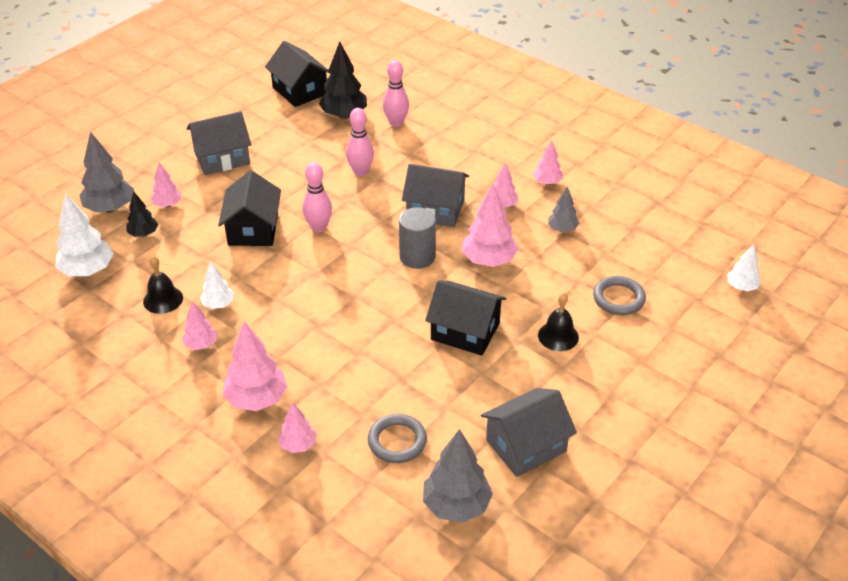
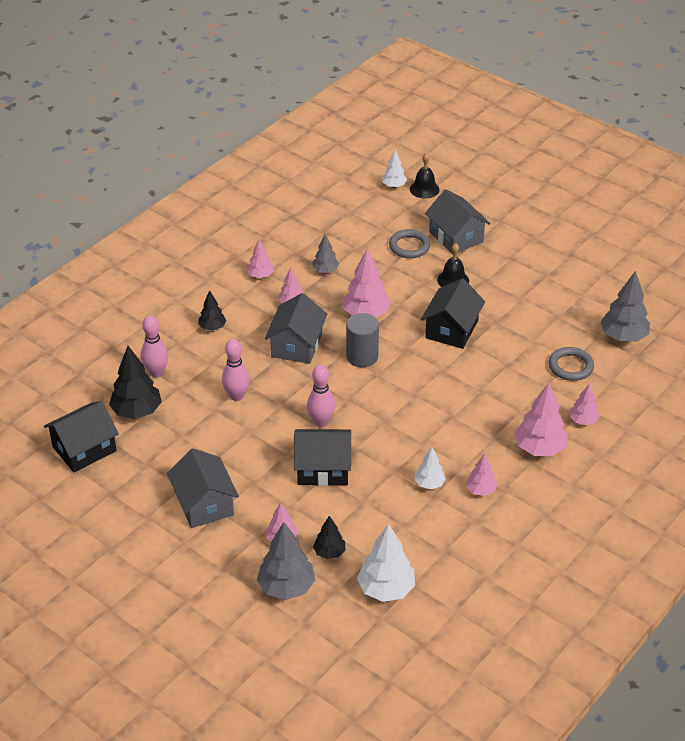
camera: 90 degrees left, 0 degrees up
black bell [143,256,183,314] -> black bell moved to [410,153,439,199]
grey house [481,388,577,477] -> grey house moved to [425,189,490,254]
none -> black tree [198,290,226,330]

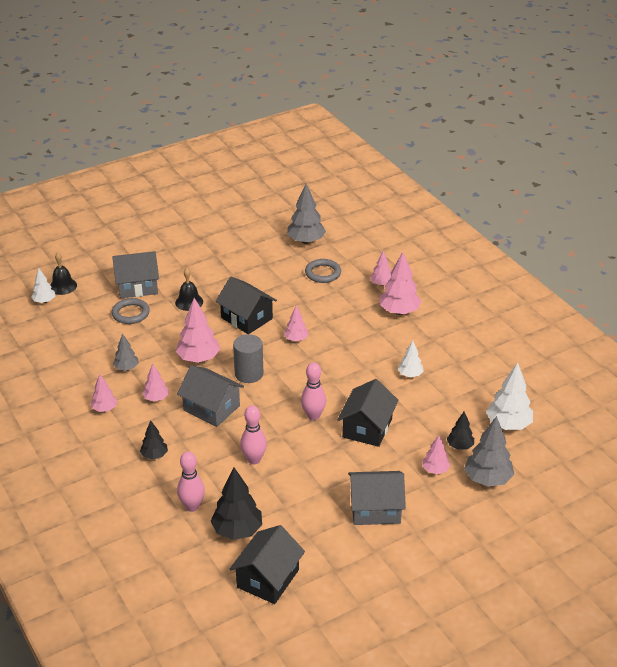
camera: 70 degrees left, 5 degrees down
black house [44,401,119,473] -> black house turned 45 degrees clockwise [230,525,305,604]
pink tree [466,453,498,496] -> pink tree moved to [284,306,309,341]

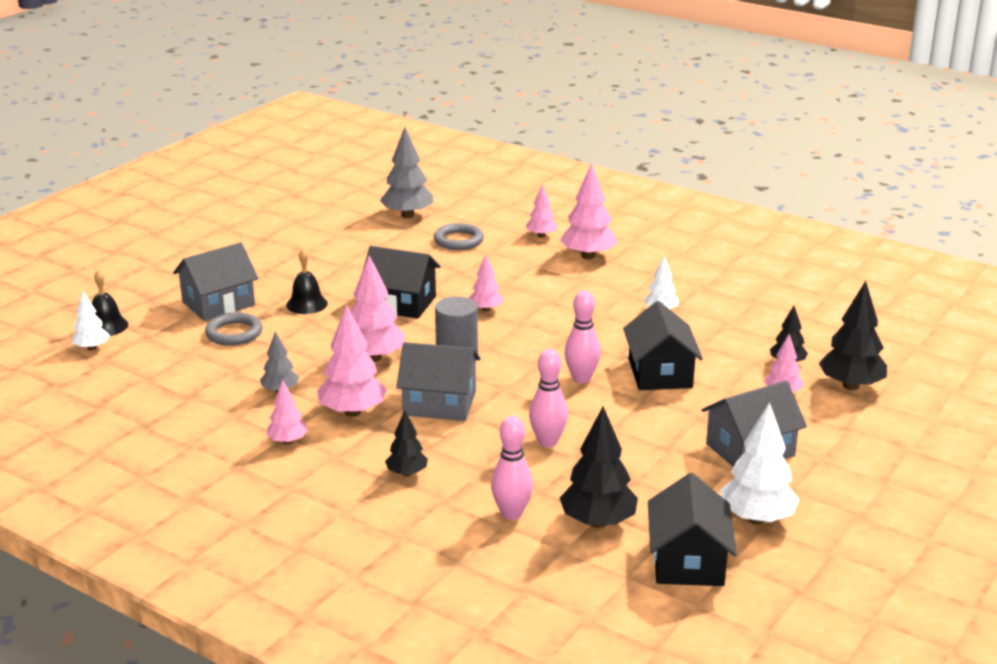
camera: 25 degrees left, 10 degrees down
pink tree [142,364,169,401] -> pink tree [317,304,387,417], size x1.74
grey tree [464,416,514,487] -> black tree [819,281,887,390]
white tree [486,362,533,430] -> white tree moved to [720,402,799,524]

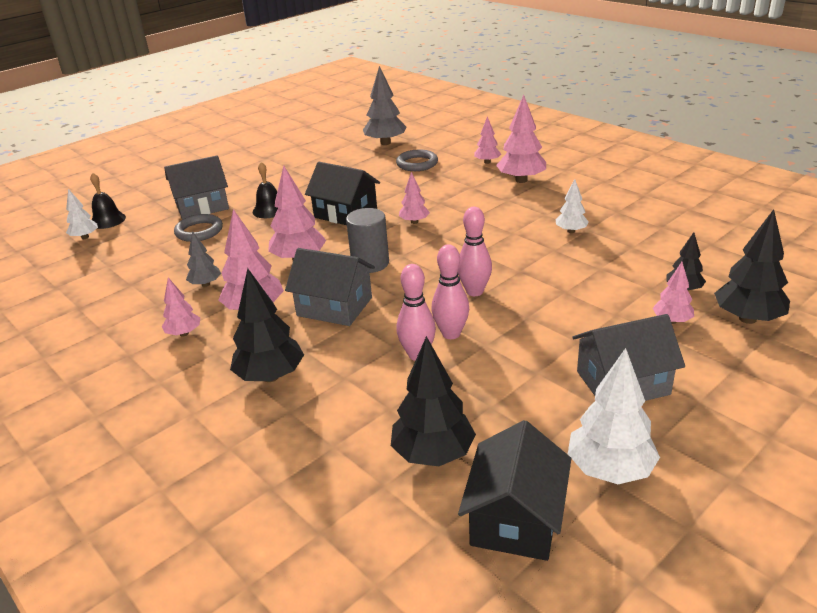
camera: 15 degrees right, 5 degrees up
black tree [385,410,428,477] -> black tree [230,268,304,382], size x1.74
pink bowling pin [491,416,533,520] -> pink bowling pin moved to [431,244,469,339]
black house [623,301,703,390] -> none

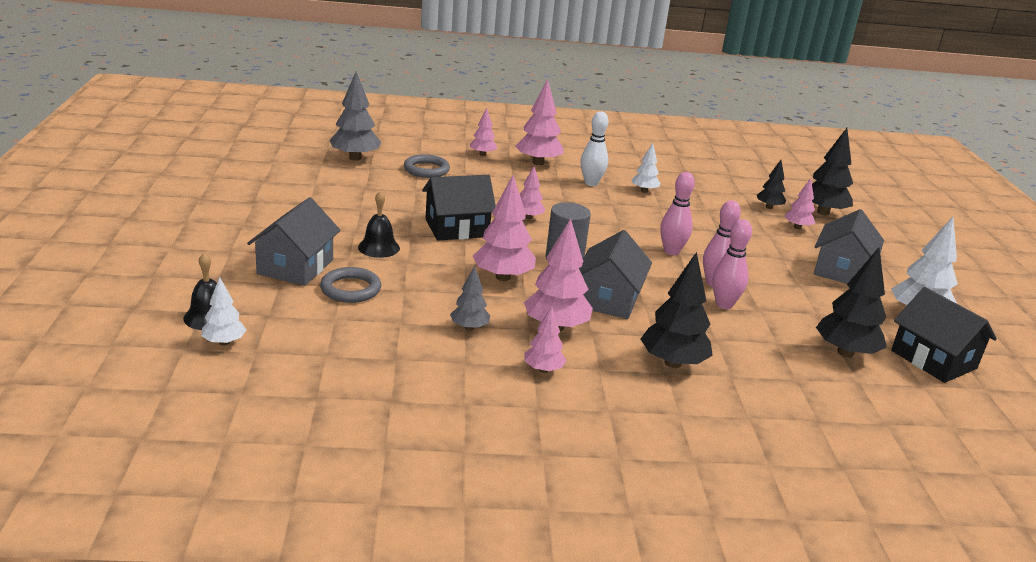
camera: 55 degrees left, 5 degrees down
grey house [285,248,375,326] -> grey house turned 45 degrees counterclockwise [579,230,652,319]
none -> white bowling pin [581,111,609,186]

